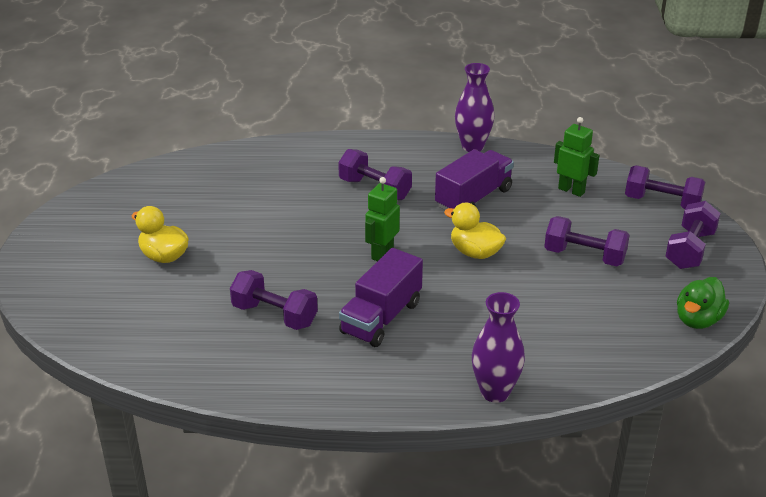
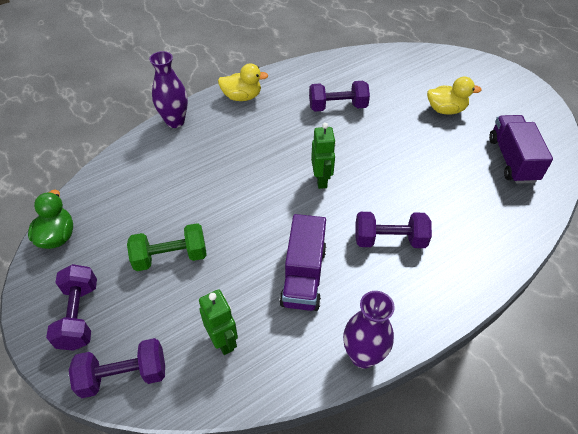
camera: 145 degrees right, 15 degrees up
purple truck [339,248,423,347] -> purple truck moved to [489,115,553,184]
yellow duck [444,202,506,259] -> yellow duck moved to [218,63,268,101]
purple dumbbell [544,216,630,266] -> green dumbbell [127,223,207,271]
green robot [554,117,599,197] -> green robot turned 120 degrees counterclockwise [199,289,238,355]

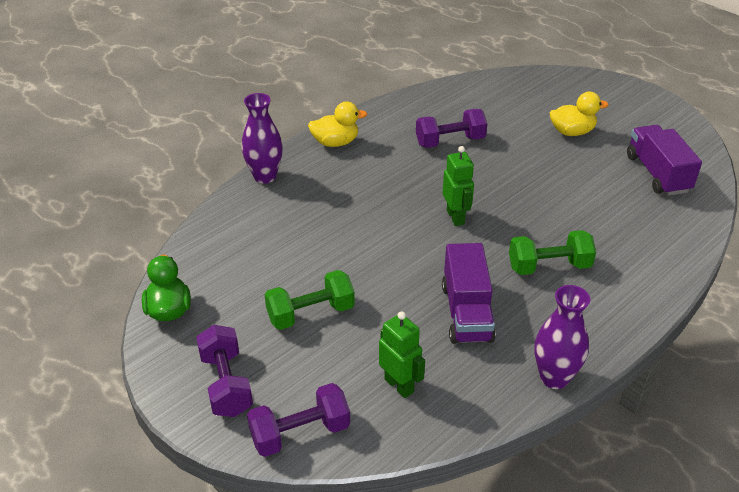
camera: 10 degrees left, 10 degrees down
purple dumbbell [355,212,432,248] -> green dumbbell [509,230,596,275]

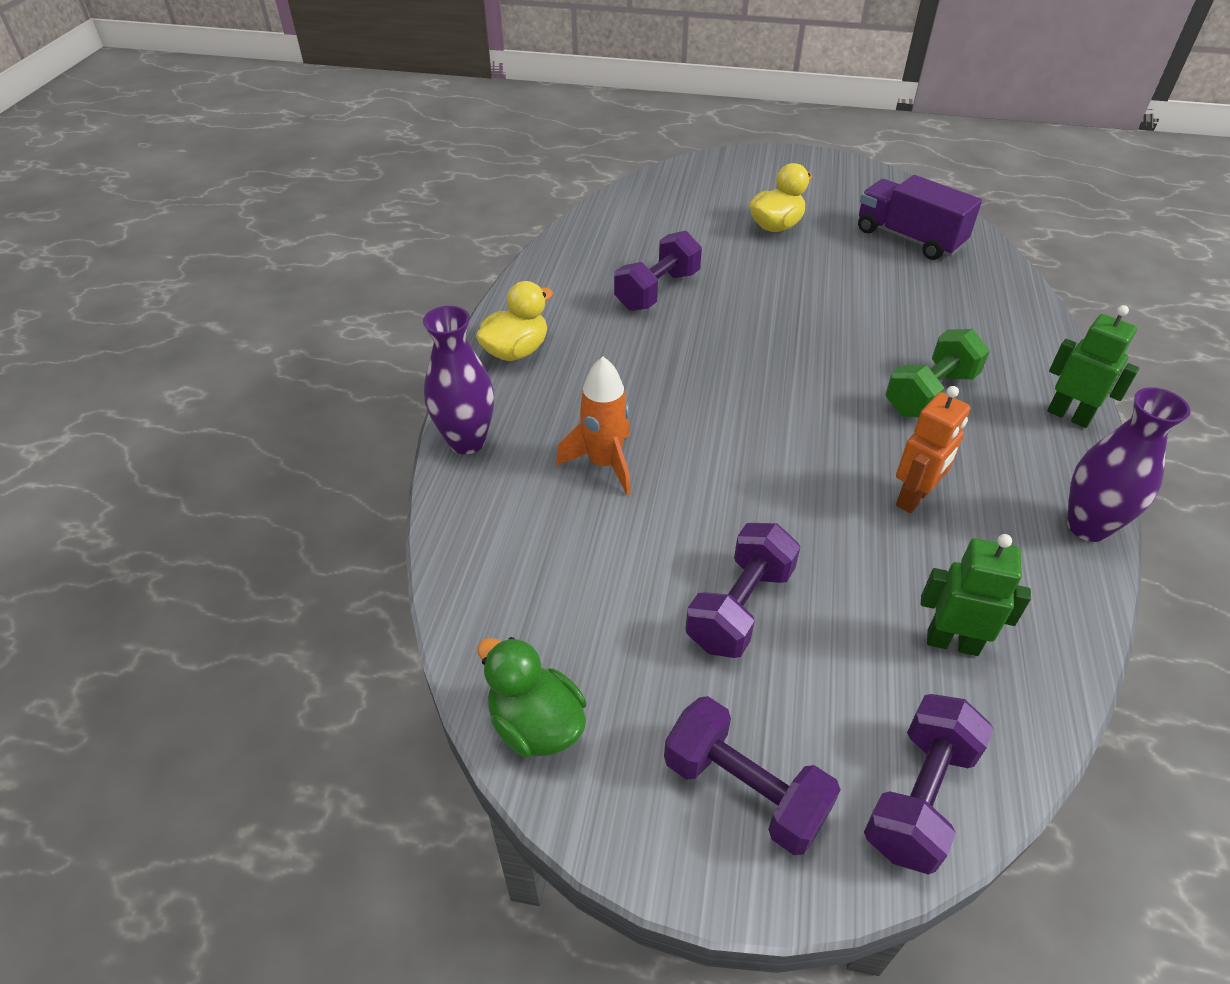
camera: 35 degrees left, 5 degrees up
green dumbbell [265,270,355,330] -> purple dumbbell [686,523,800,658]
green robot [442,146,474,226] -> green robot moved to [1047,305,1140,428]
purple truck [442,243,496,344] -> orange robot [896,386,971,513]
none -> orange rocket [556,357,631,495]

